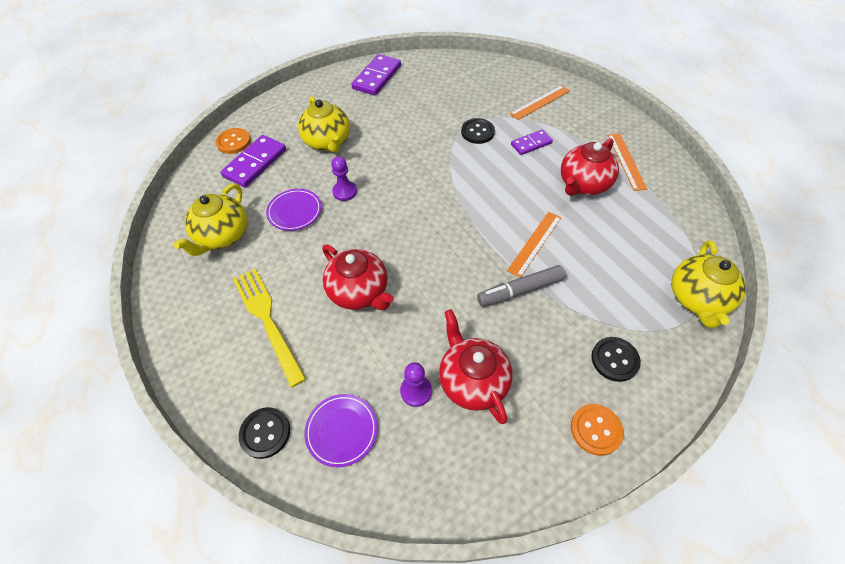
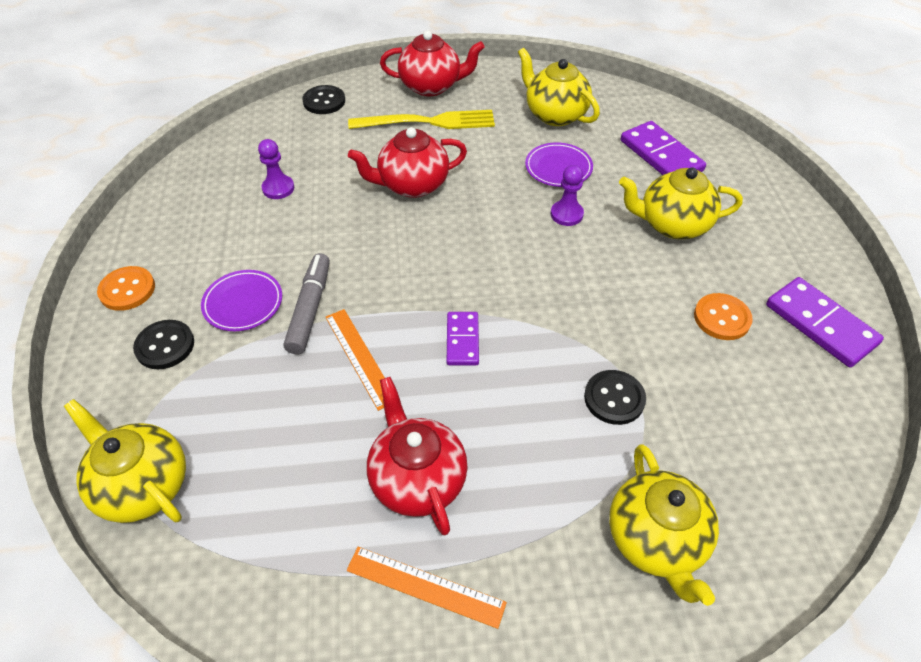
camera: 115 degrees right, 5 degrees down
orange button [216,128,251,154] -> orange button moved to [694,293,753,340]
purple plate [304,394,377,467] -> purple plate moved to [201,270,282,331]
red teapot [439,309,513,424] -> red teapot moved to [380,30,485,96]
orange ruler [510,85,570,120] -> yellow teapot [609,444,719,606]
purple domino [511,129,553,155] -> purple domino moved to [447,312,479,365]

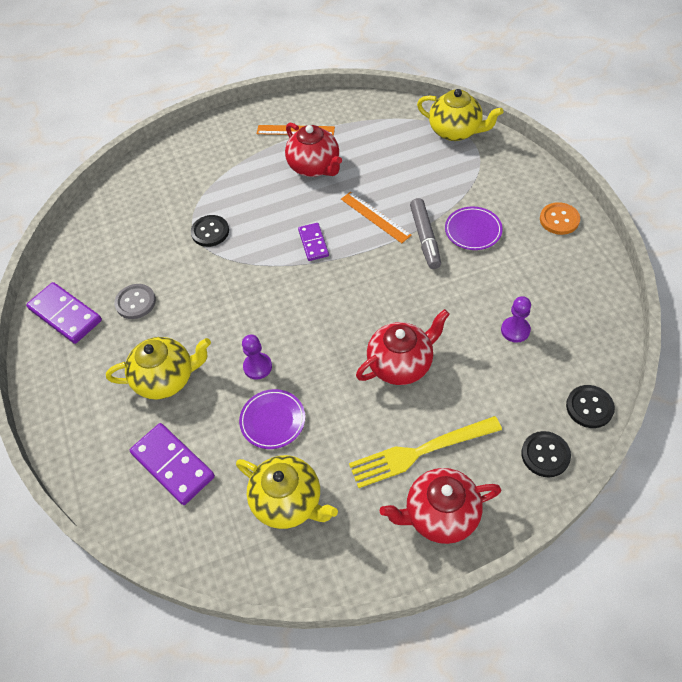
camera: 170 degrees right, 5 degrees up
black button [133,320,194,369] -> black button moved to [566,385,615,428]
yellow teapot [609,444,719,606] -> none
orange button [694,293,753,340] -> grey button [114,284,156,319]

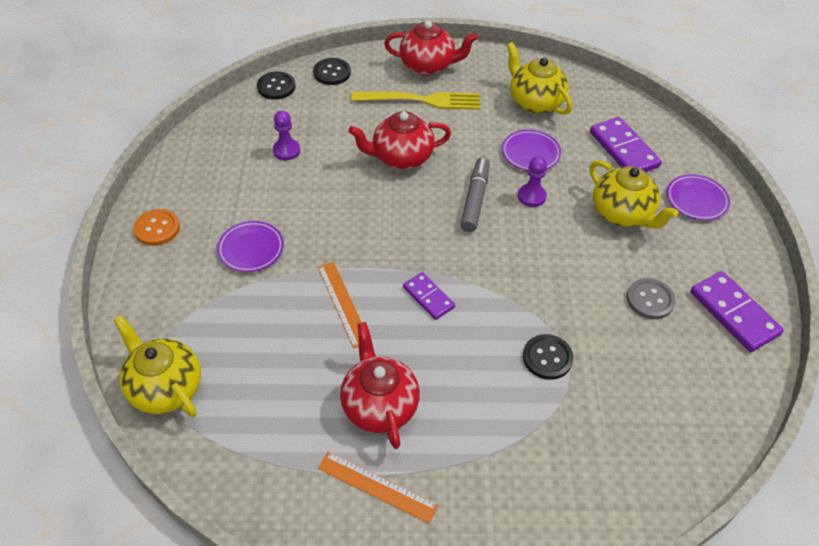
camera: 165 degrees left, 5 degrees down
yellow teapot [106,337,211,400] -> yellow teapot turned 135 degrees counterclockwise [590,160,678,229]
purple domino [298,223,329,261] -> purple domino turned 45 degrees counterclockwise [403,272,455,320]
grey marker [410,198,441,269] -> grey marker moved to [460,157,490,232]
none -> purple plate [667,174,730,220]

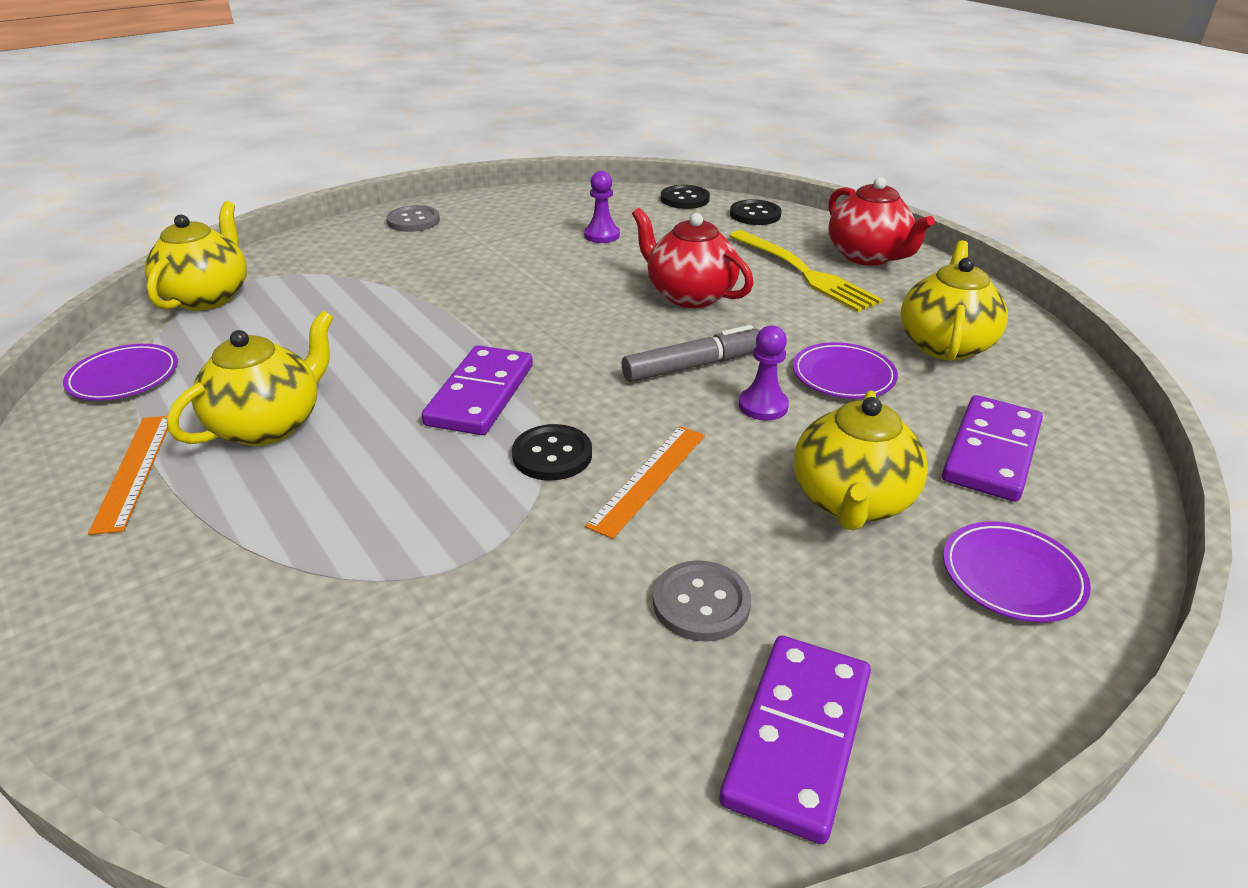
camera: 55 degrees right, 15 degrees down
orange button [133,209,180,246] -> grey button [386,205,440,232]
purple plate [217,221,284,272] -> purple plate moved to [63,344,178,401]
orange ruler [318,262,362,348] -> orange ruler moved to [585,426,705,539]
red teapot [340,322,420,449] -> yellow teapot [167,311,333,446]
purple domino [403,272,455,320] -> purple domino [422,345,533,435], size x1.63
black button [523,334,573,380] -> black button moved to [512,424,592,481]

